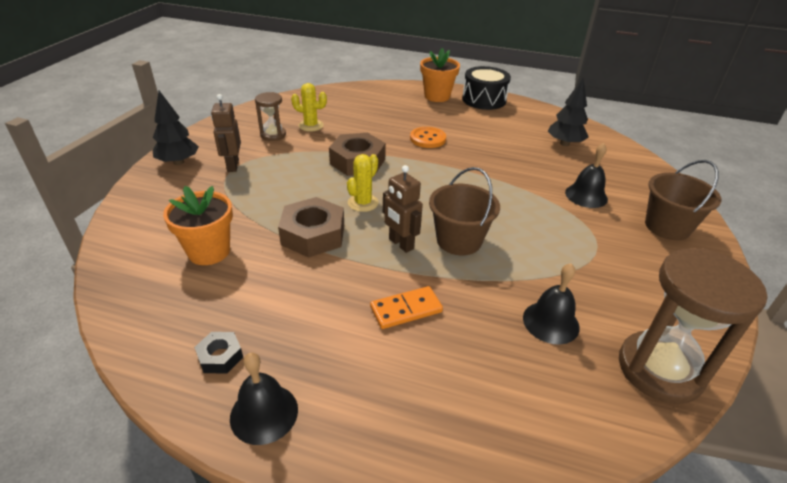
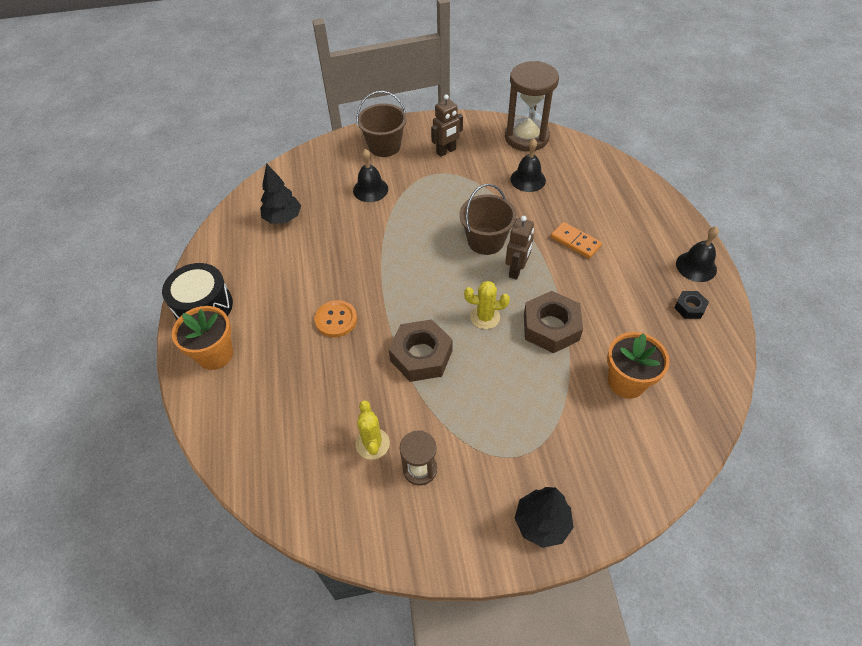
camera: 115 degrees left, 15 degrees up
brown robot [211,94,241,172] -> brown robot moved to [431,94,463,157]

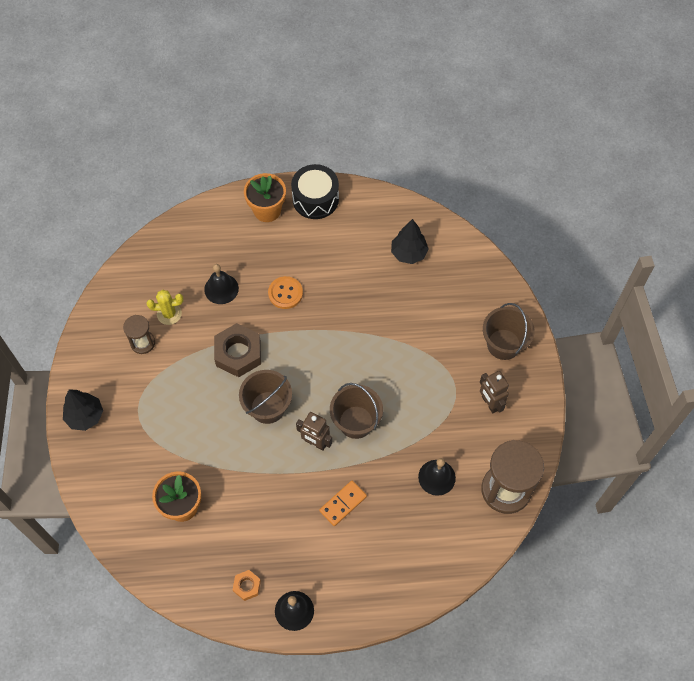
camera: 95 degrees right, 10 degrees up
black bell [353,149,388,202] -> black bell moved to [204,264,239,304]
yellow cactus [464,281,510,329] -> brown bucket [239,370,292,424]
brown nut [524,291,583,353] -> none
black nut [674,291,709,319] -> orange nut [233,570,261,601]

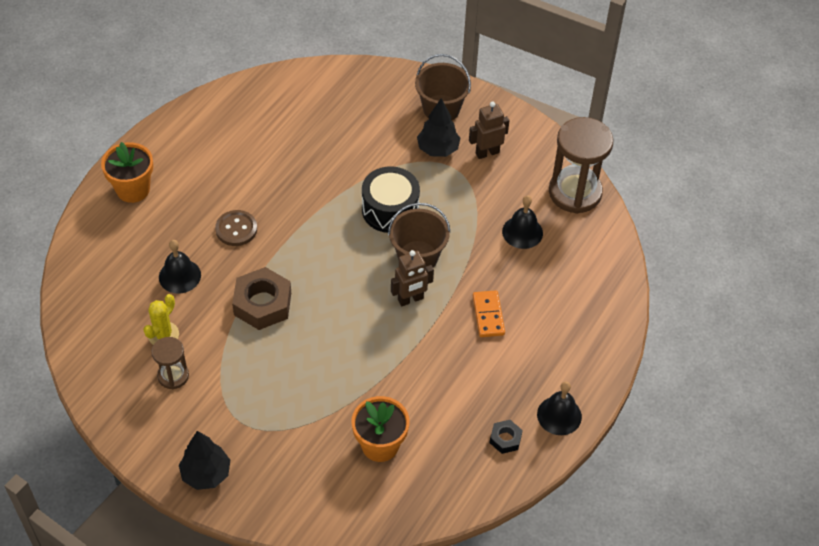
camera: 55 degrees left, 10 degrees down
orange nut [233,570,261,601] -> black nut [490,420,523,454]
brown bucket [239,370,292,424] -> none
orange button [268,276,303,309] -> brown button [215,210,257,246]
black drum [291,164,339,219] -> black drum moved to [362,166,420,233]
black tree [391,219,429,264] -> black tree moved to [417,98,460,157]
brown robot [480,371,509,413] -> brown robot turned 150 degrees clockwise [469,102,509,159]

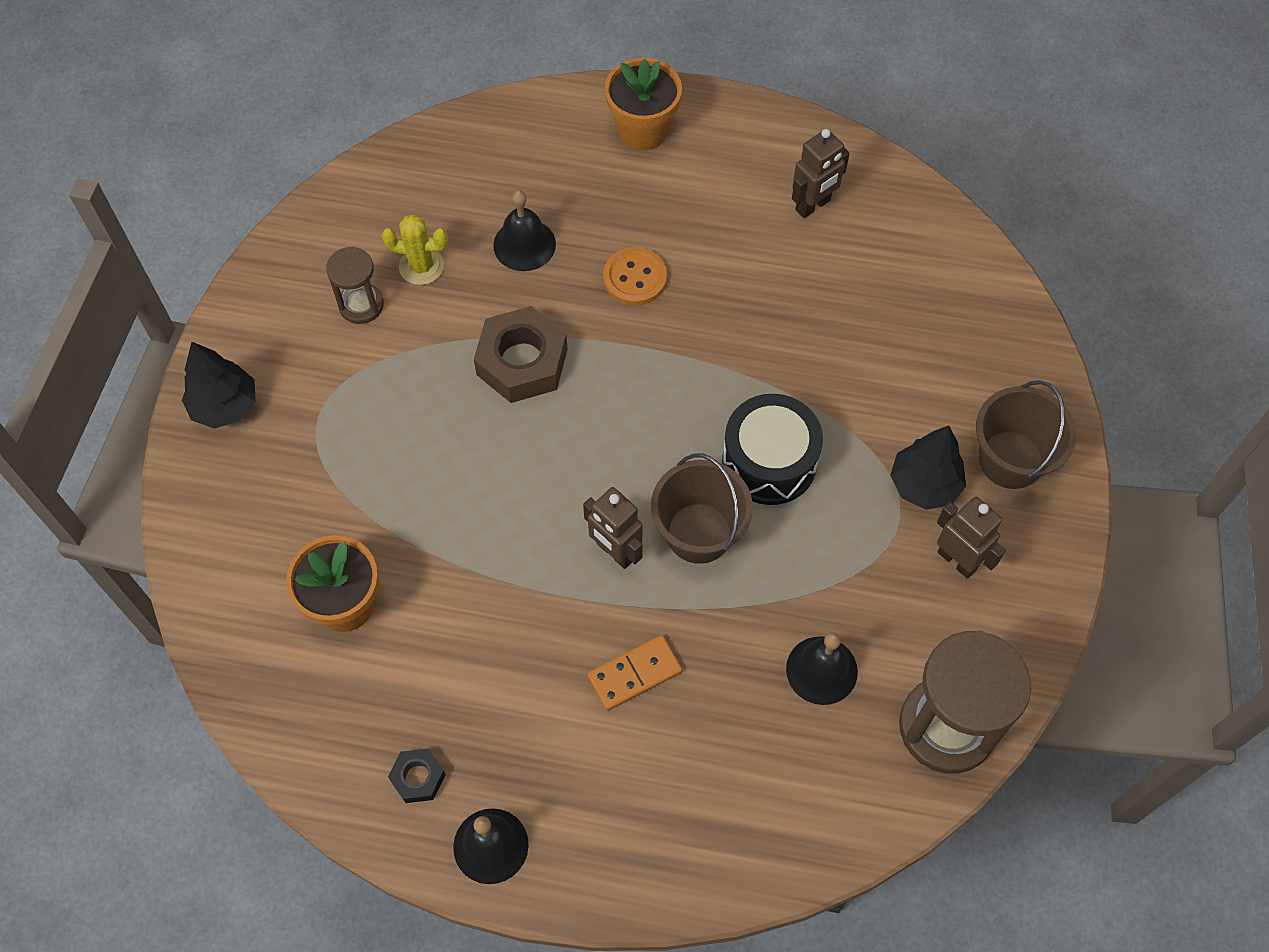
camera: 70 degrees right, 10 degrees up
brown button [215,210,257,246] -> orange button [603,247,667,305]
none -> brown robot [792,129,850,218]

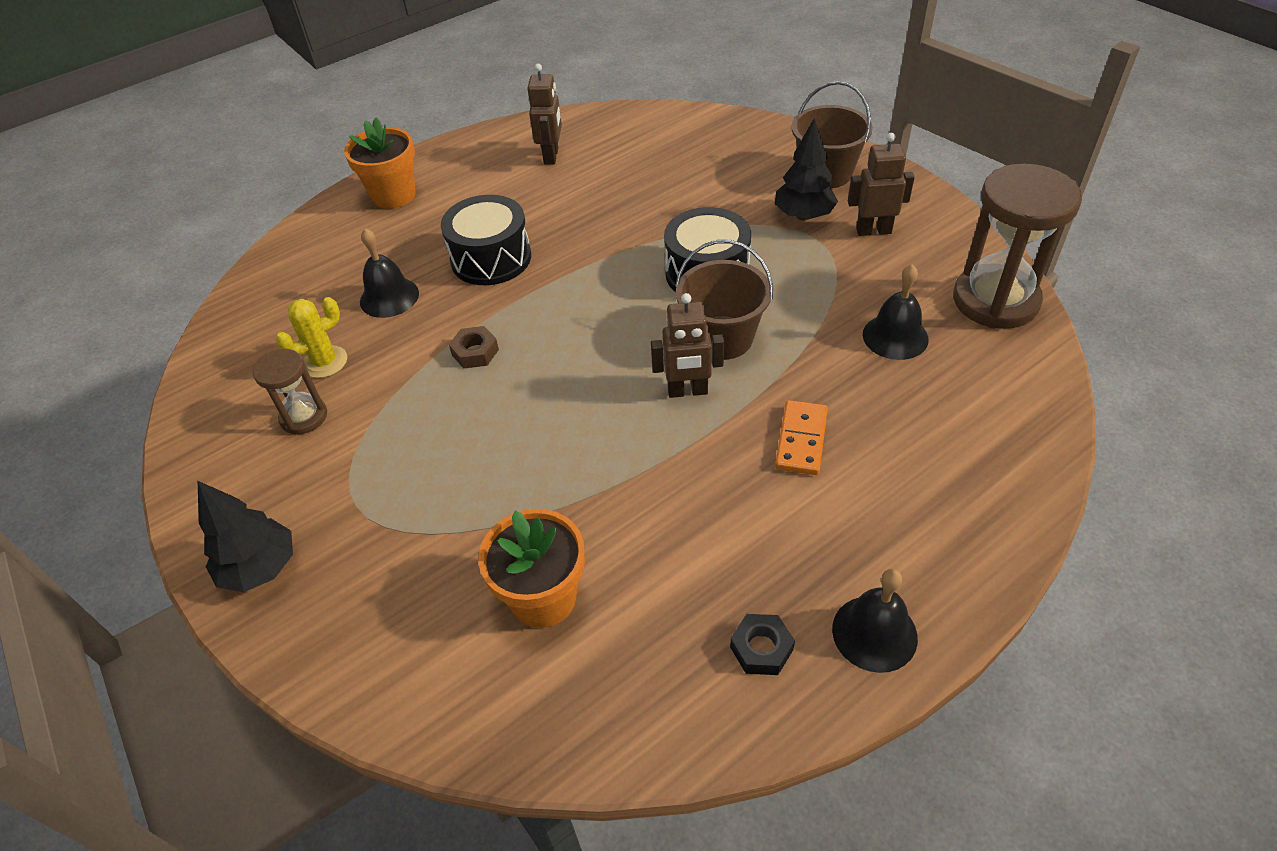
camera: 45 degrees left, 15 degrees down
brown nut [474,306,568,403] -> brown nut [449,326,499,369], size x0.51
orange button [603,247,667,305] -> black drum [441,195,531,285]

